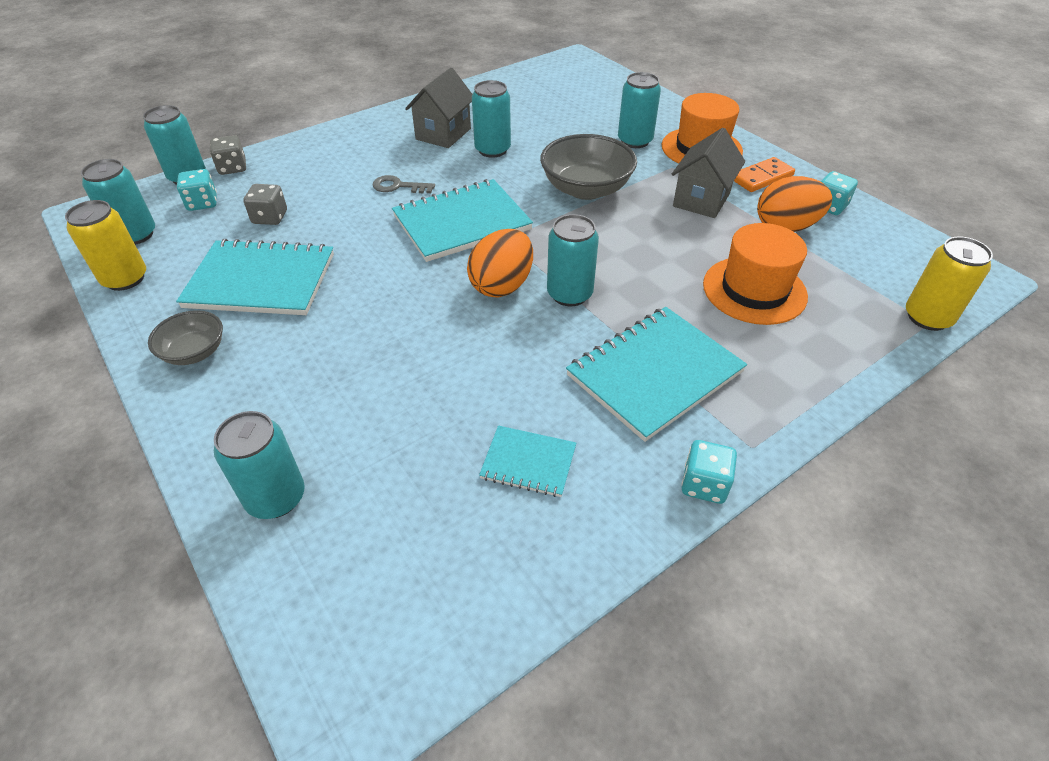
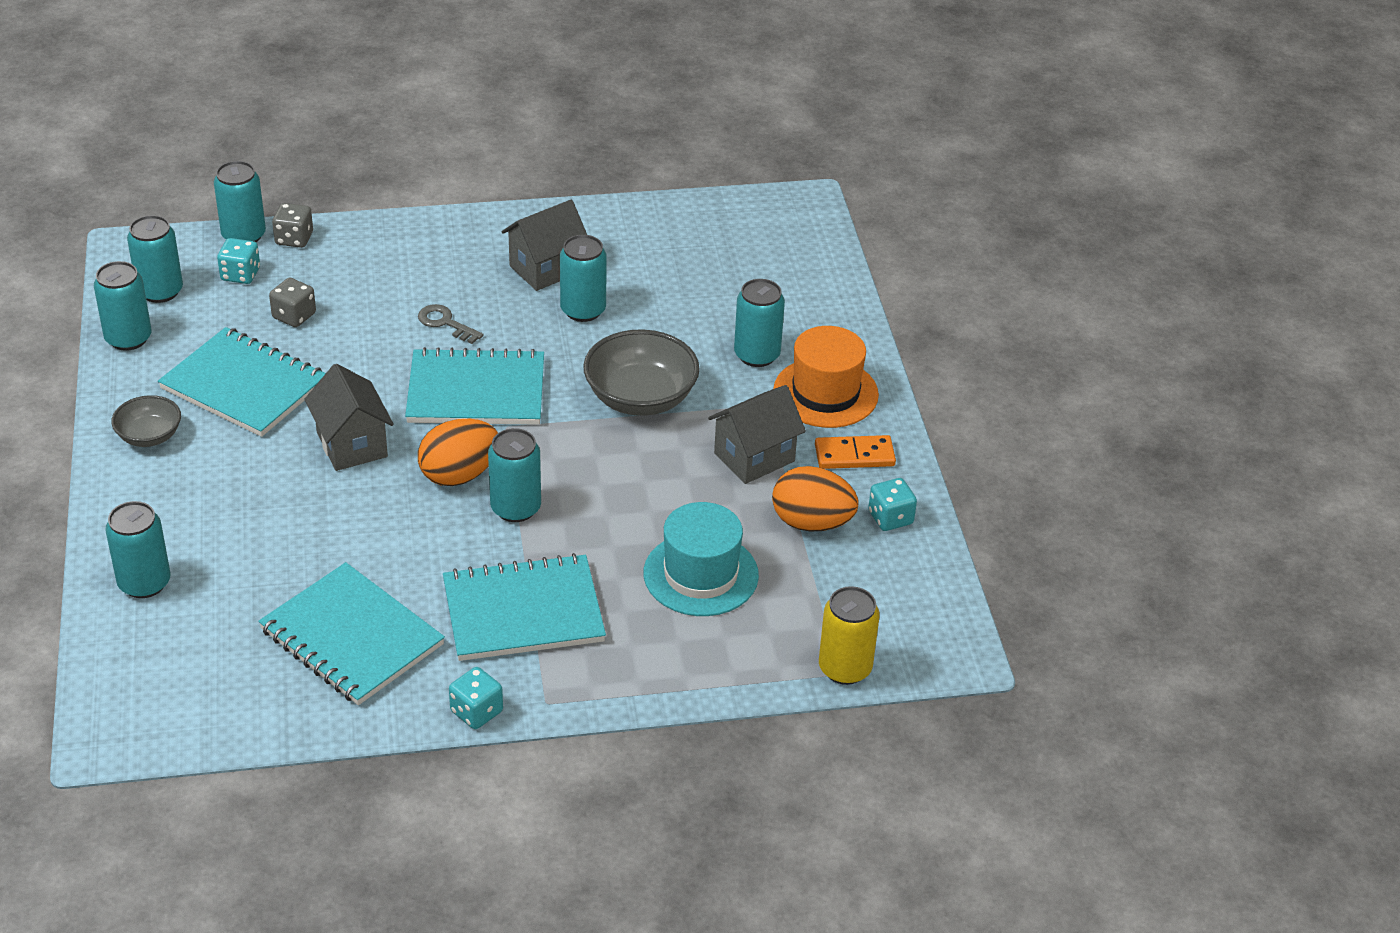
camera: 25 degrees right, 5 degrees down
yellow can [65,200,146,291] -> turquoise can [94,261,152,351]
turquoise notebook [479,425,576,497] -> turquoise notebook [258,562,445,705], size x1.93
orange hat [703,223,808,325] -> turquoise hat [644,502,759,616]
none -> grey house [304,364,394,471]

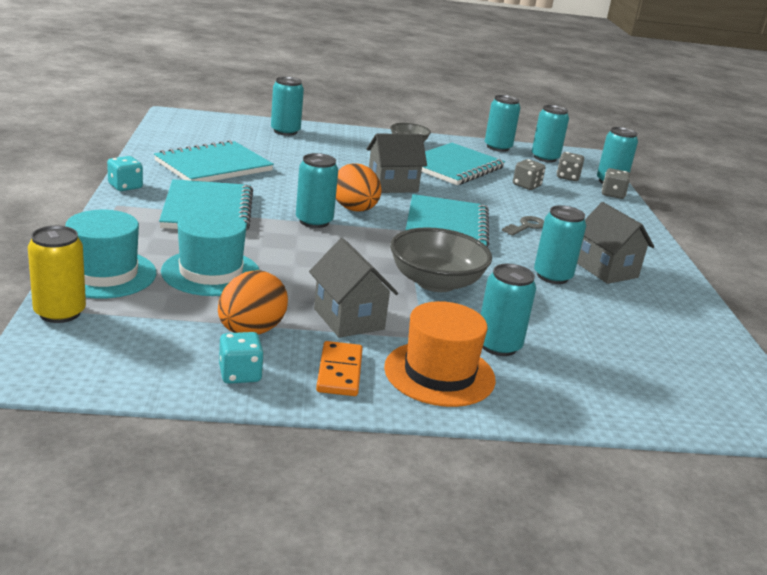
camera: 95 degrees right, 15 degrees down
turquoise dice [217,238,260,284] -> grey dice [557,152,584,181]
none -> turquoise hat [65,210,156,299]

